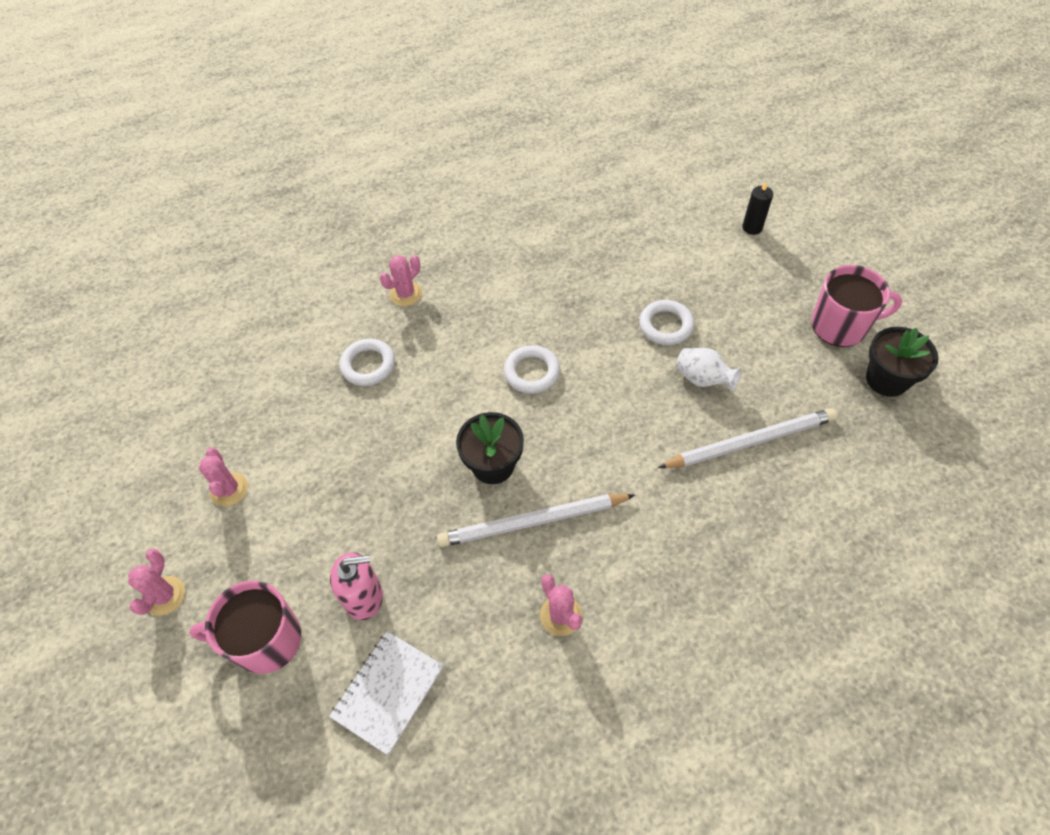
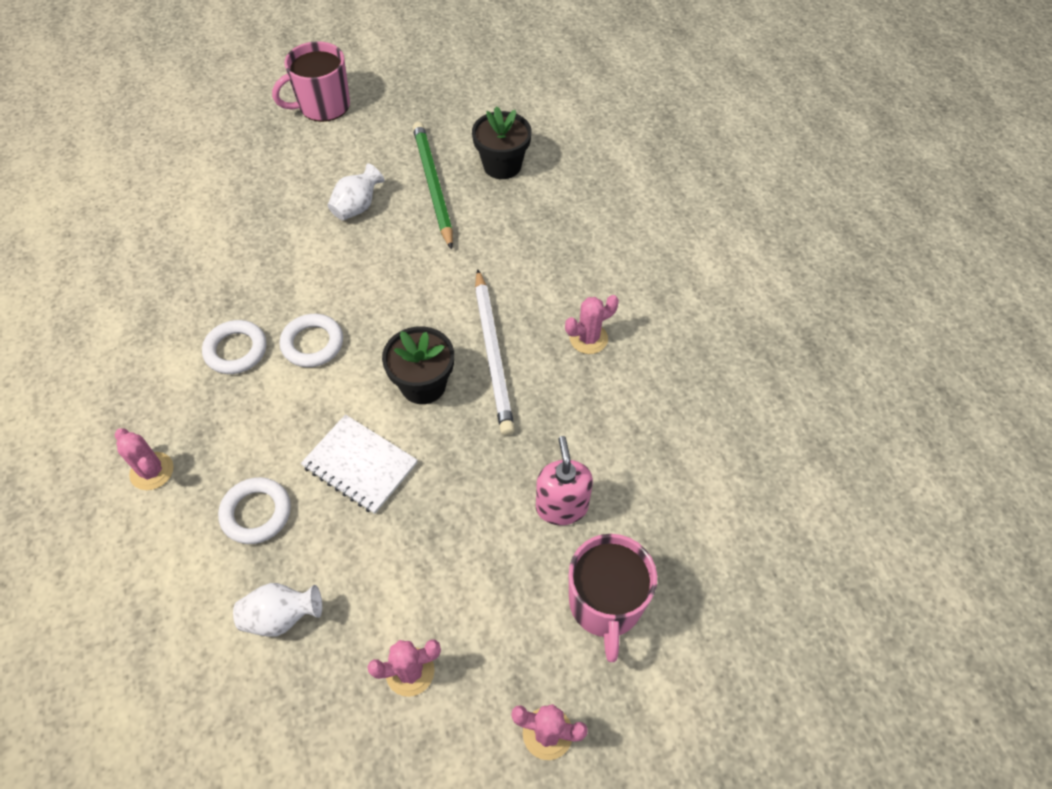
camera: 90 degrees left, 0 degrees up
white notebook [329,631,444,755] -> white notebook moved to [301,414,418,514]
white ring [639,300,694,345] -> white ring moved to [202,320,267,374]
white pencil [658,408,837,468] -> green pencil [413,122,453,250]
black candle [742,182,773,235] -> none
pink mug [811,265,902,347] -> pink mug turned 120 degrees counterclockwise [272,41,350,122]
black flower pot [866,327,939,397] -> black flower pot moved to [472,106,532,179]
none -> white vase [233,583,322,637]

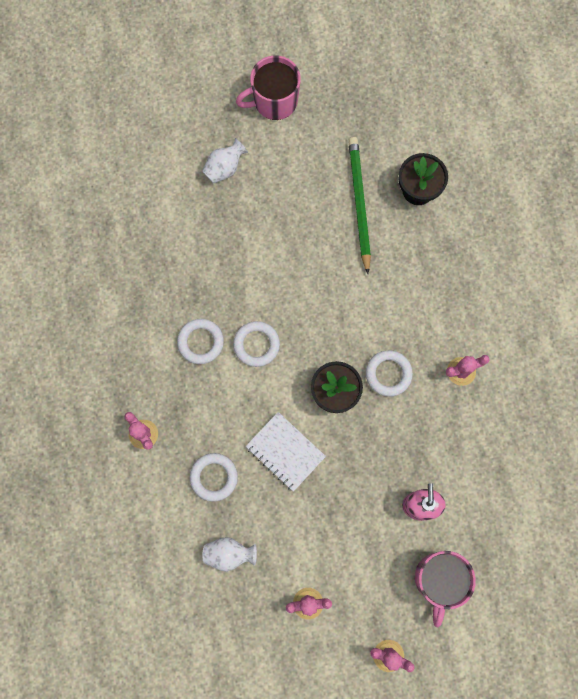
camera: 10 degrees right, 20 degrees up
white vase [328,163,385,220] -> white vase moved to [202,138,248,184]
white pencil [475,269,515,436] -> white ring [366,350,413,397]

